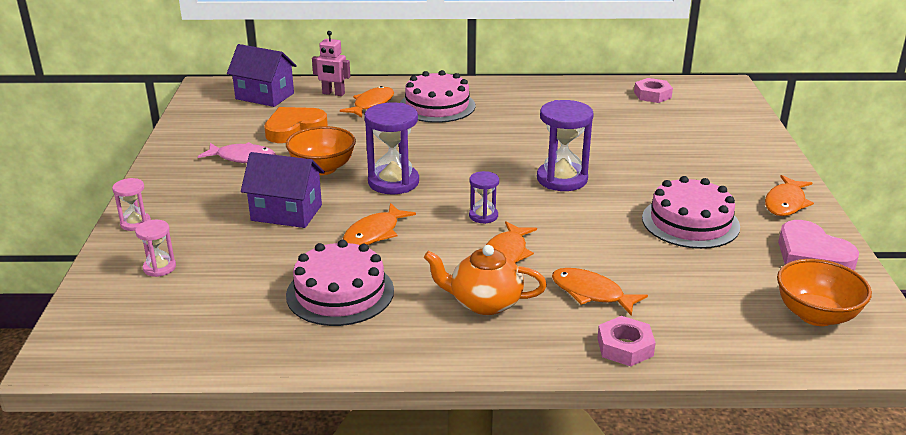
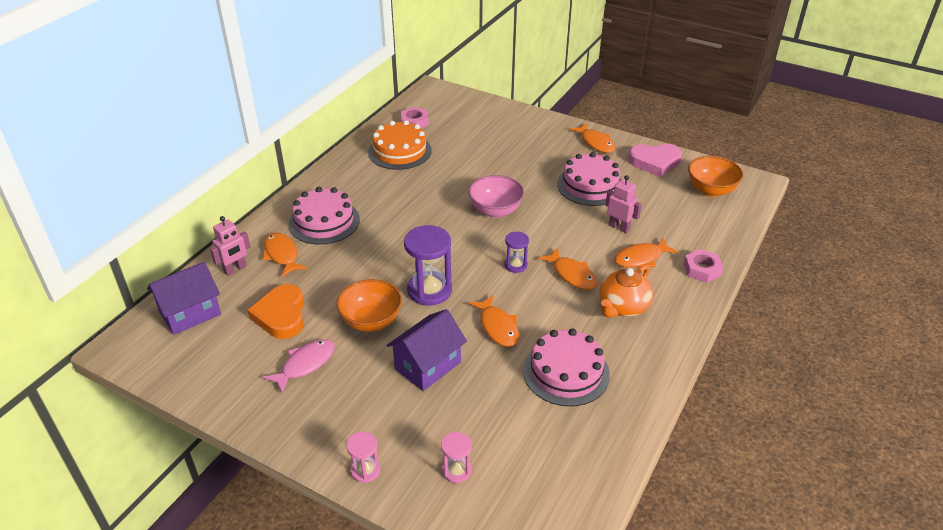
camera: 60 degrees left, 10 degrees up
purple hourglass [537,100,594,191] -> pink bowl [468,175,524,218]
none -> orange cake [368,120,432,170]
none -> pink robot [605,175,642,233]

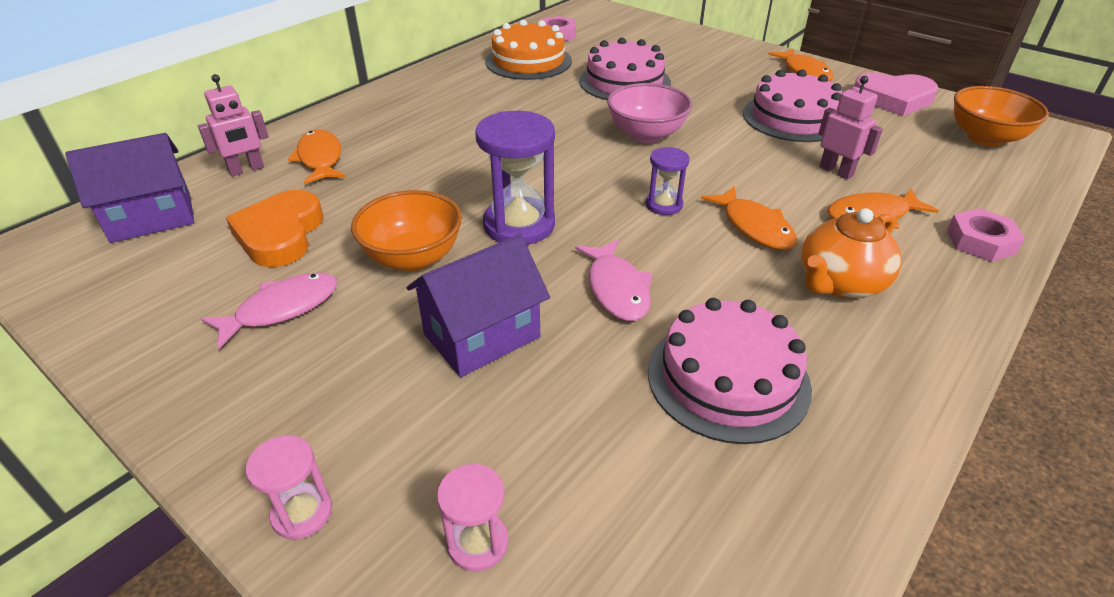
camera: 10 degrees right, 0 degrees up
pink cake [288,187,360,245] -> pink cake moved to [579,38,671,100]
orange fish [468,295,519,347] -> pink fish [575,240,653,321]

